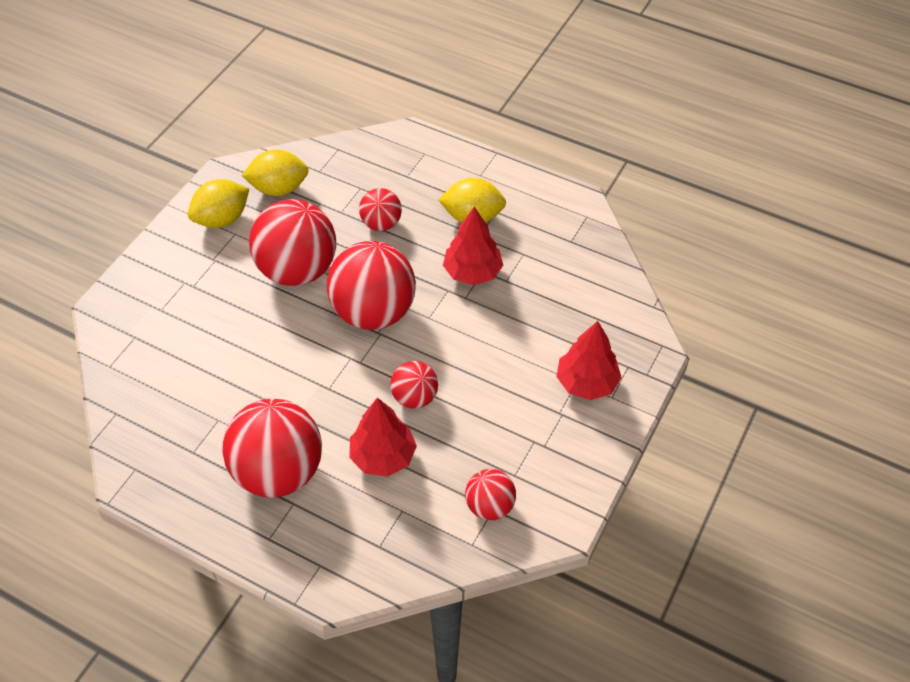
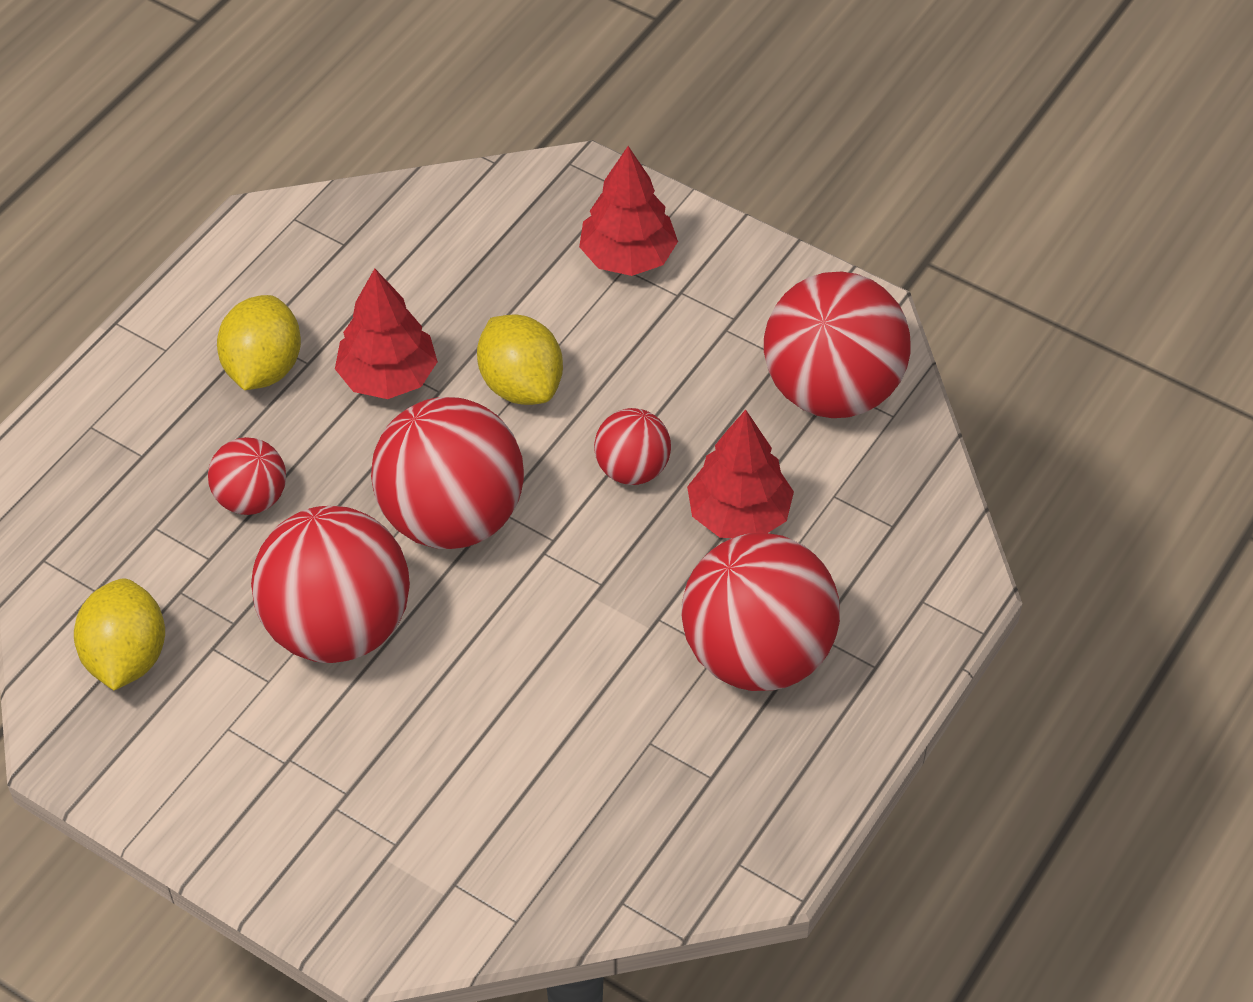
camera: 85 degrees left, 0 degrees up
yellow lemon [188,179,249,228] -> yellow lemon moved to [477,314,563,405]
red ball [465,469,516,520] -> red ball [764,272,910,418], size x1.93

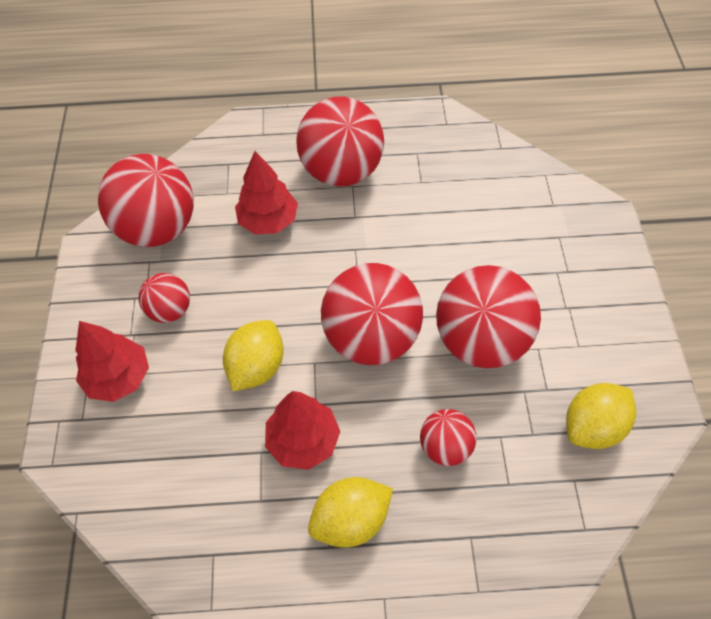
camera: 125 degrees left, 5 degrees up
red ball [594,408,671,485] -> red ball moved to [138,273,190,323]

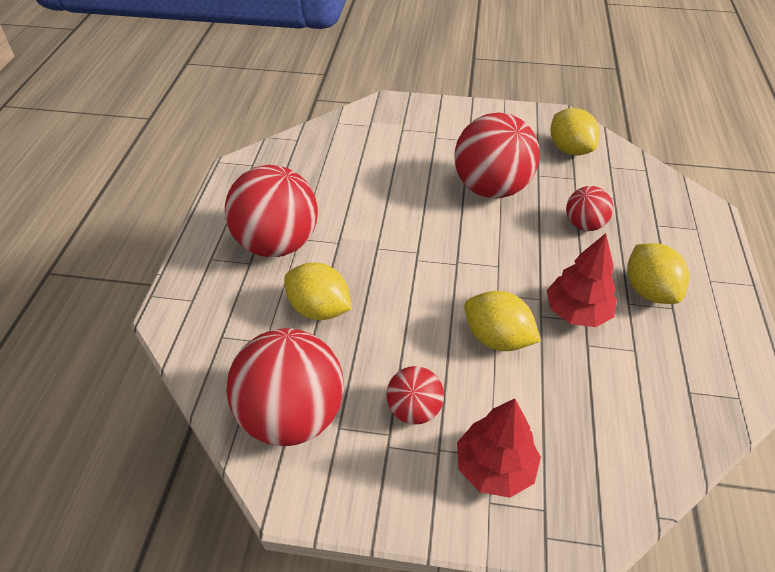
camera: 80 degrees left, 10 degrees down
red tree [235,151,298,235] -> yellow lemon [284,263,352,320]
red ball [321,263,423,365] -> none

